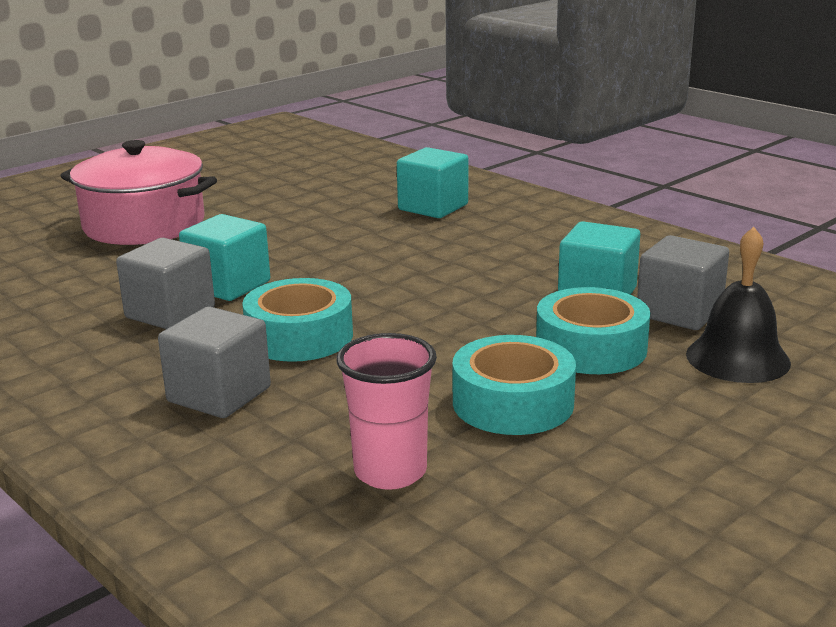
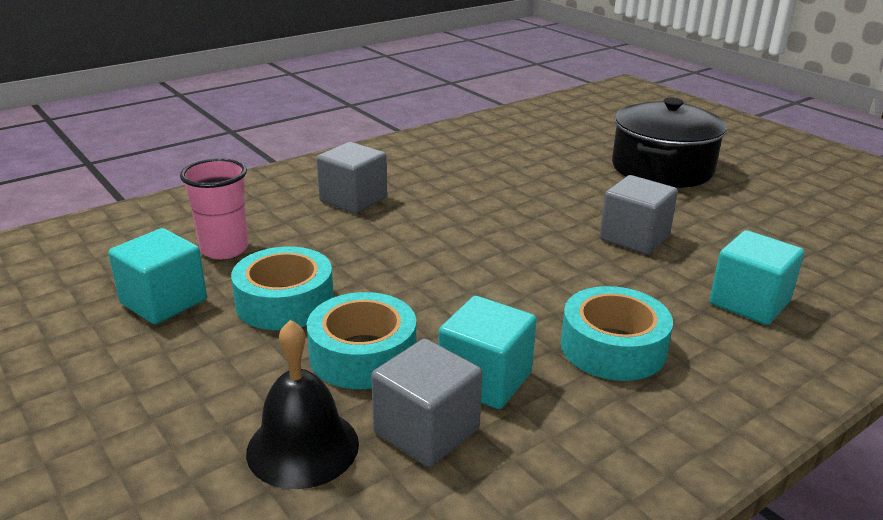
camera: 95 degrees right, 5 degrees up
pink pot [61,140,217,245] -> black pot [612,98,727,188]
grey cube [116,238,215,329] -> grey cube moved to [600,175,678,255]
turquoise cube [179,214,270,301] -> turquoise cube moved to [108,228,207,324]
turquoise tape [242,278,353,362] -> turquoise tape moved to [561,286,673,381]

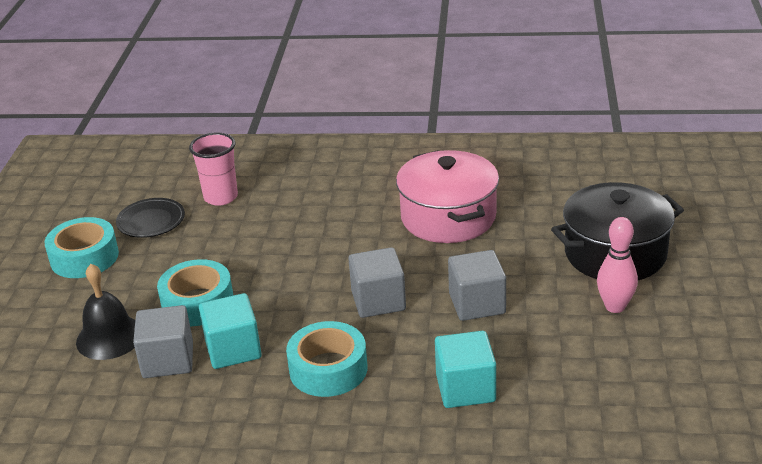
camera: 45 degrees right, 5 degrees up
turquoise cube [108,228,207,324] -> black plate [116,198,185,238]
turquoise tape [231,247,334,330] -> turquoise tape moved to [45,217,119,278]
grey cube [317,142,387,214] -> grey cube moved to [348,247,406,318]
none -> pink pot [396,150,499,243]
none -> pink bowling pin [597,217,638,313]

